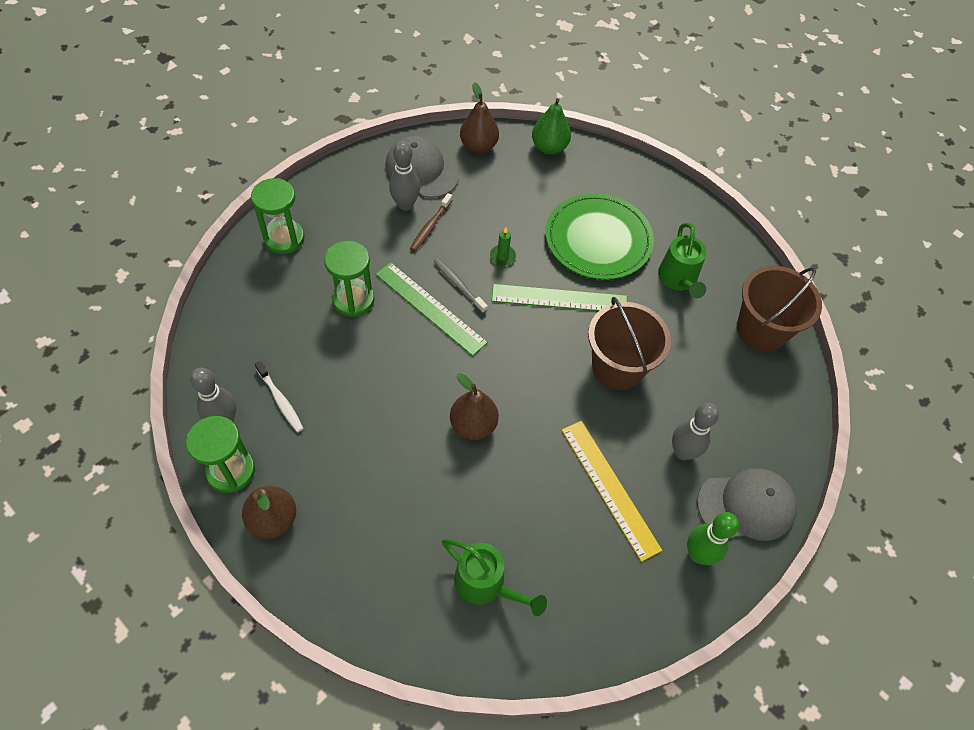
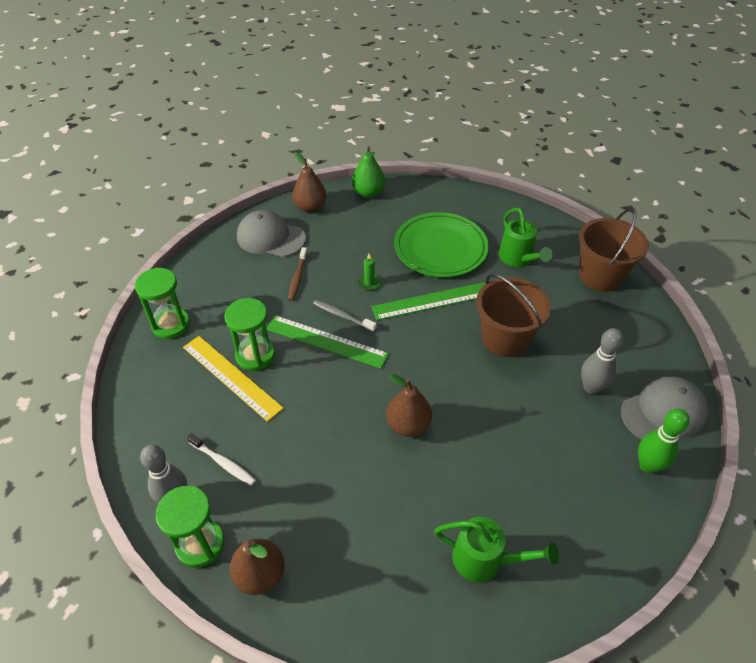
camera: 15 degrees left, 10 degrees down
grey bowling pin [389,141,420,211] -> none
yellow ruler [562,421,662,562] -> yellow ruler moved to [183,336,284,422]

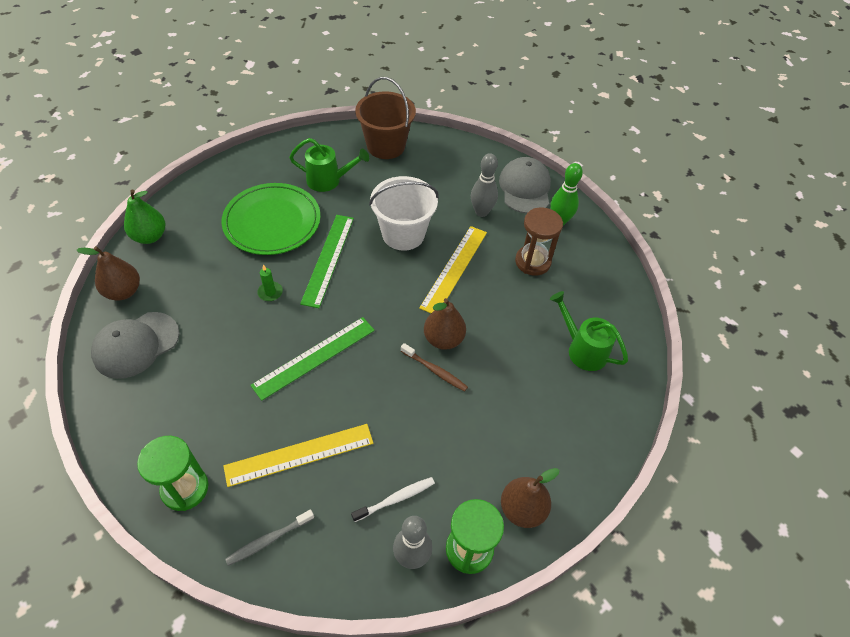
camera: 65 degrees left, 5 degrees up
green hourglass [224,298,275,371] -> none
brown toothbrush [288,247,308,301] -> brown toothbrush moved to [401,343,468,392]
grey toothbrush [313,300,377,332] -> grey toothbrush moved to [225,509,314,566]
green watering can [434,517,559,582] -> green watering can turned 90 degrees counterclockwise [550,291,628,371]
brown bucket [476,274,551,357] -> white bucket [369,176,439,251]
none -> yellow ruler [419,226,487,313]
none -> brown hourglass [515,208,563,276]

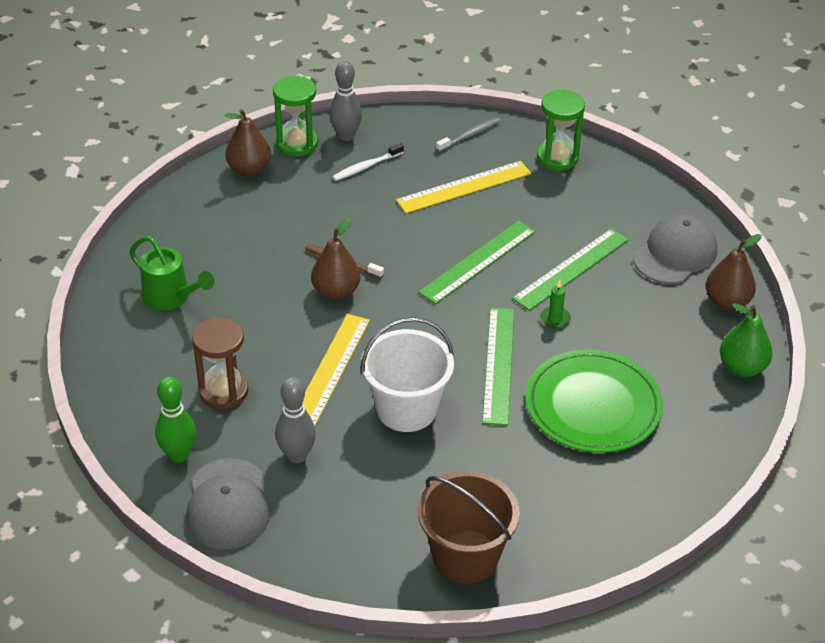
camera: 175 degrees right, 10 degrees down
green watering can [289,138,369,192] -> none
none -> green ruler [512,228,629,311]

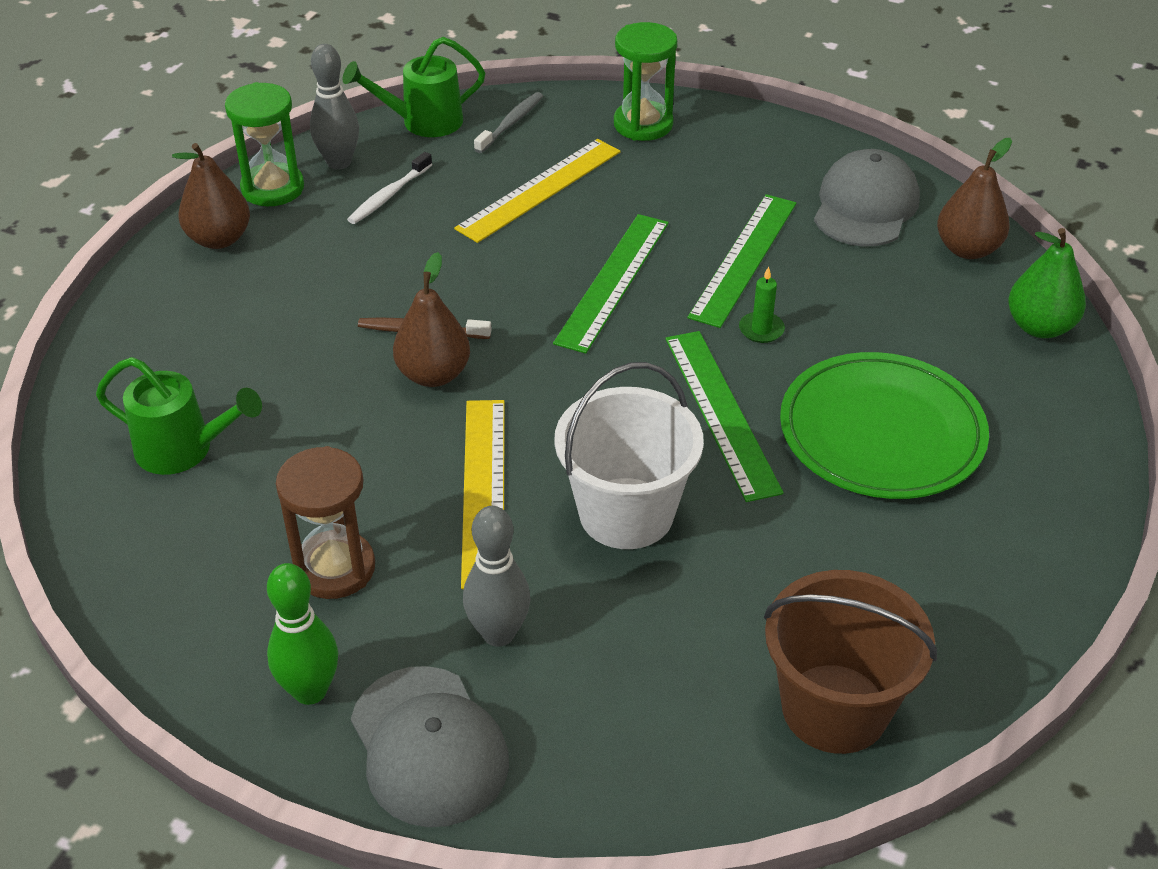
camera: 20 degrees left, 0 degrees up
none -> green watering can [343,37,485,137]

